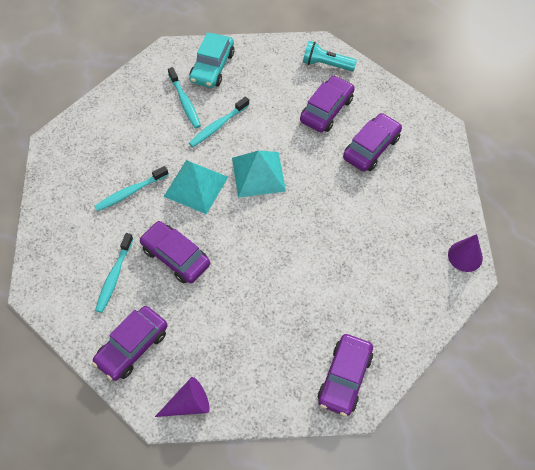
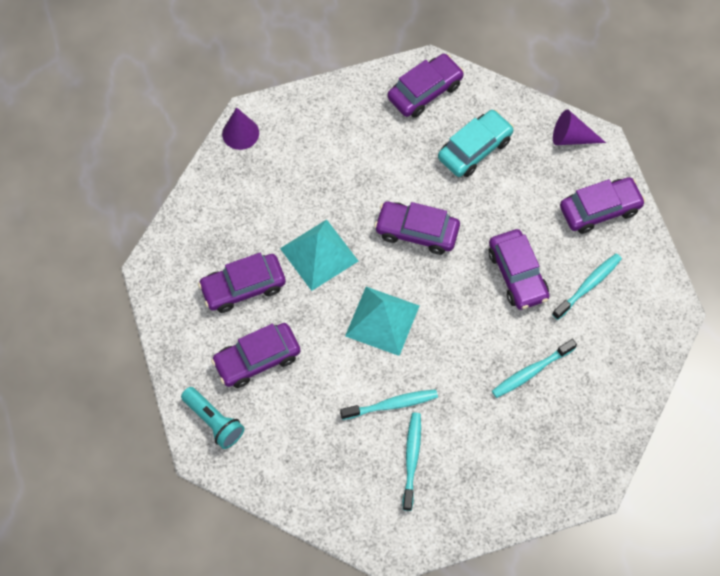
camera: 150 degrees left, 5 degrees up
turquoise toothbrush [94,166,169,212] -> turquoise toothbrush turned 150 degrees clockwise [492,339,577,398]
turquoise pyramid [163,160,228,214] -> turquoise pyramid moved to [280,219,358,291]
turquoise car [189,32,235,88] -> turquoise car moved to [438,110,514,177]
none -> purple car [374,202,460,255]

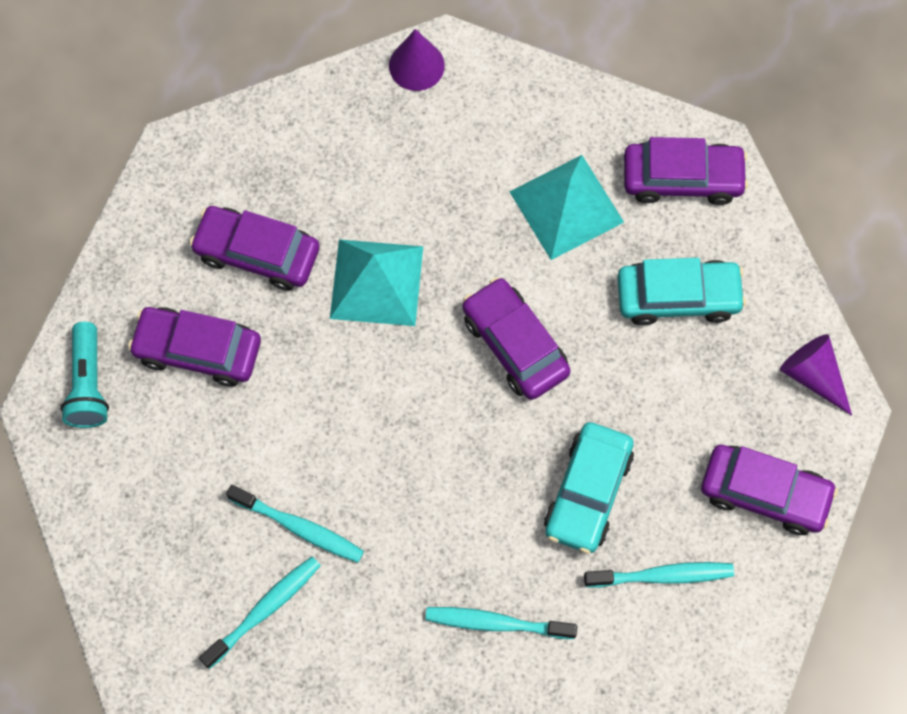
camera: 40 degrees right, 5 degrees up
turquoise pyramid [345,287,419,356] -> turquoise pyramid moved to [510,155,624,260]
purple car [488,229,549,310] -> turquoise car [544,422,634,554]

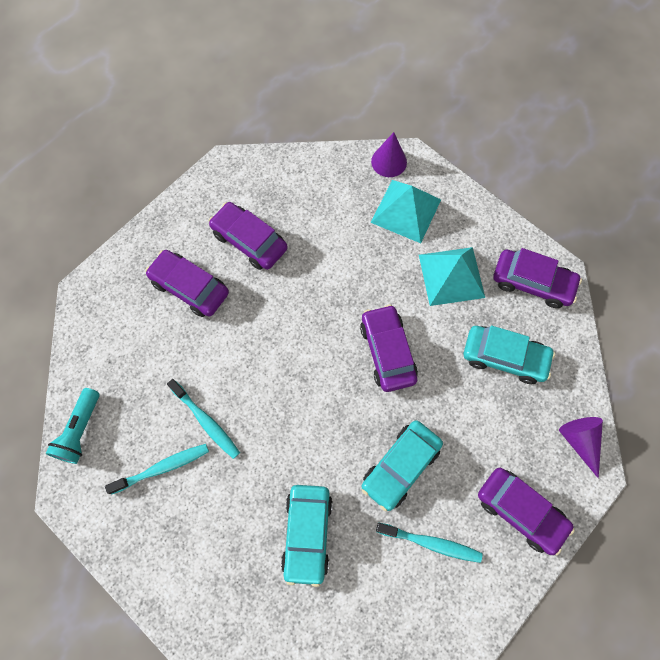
camera: 20 degrees right, 0 degrees up
turquoise flashlight [60,322,109,428] -> turquoise flashlight moved to [46,388,100,464]
turquoise pyramid [330,239,423,326] -> turquoise pyramid moved to [371,180,441,243]
turquoise toothbrush [425,607,577,639] -> turquoise car [281,485,333,587]

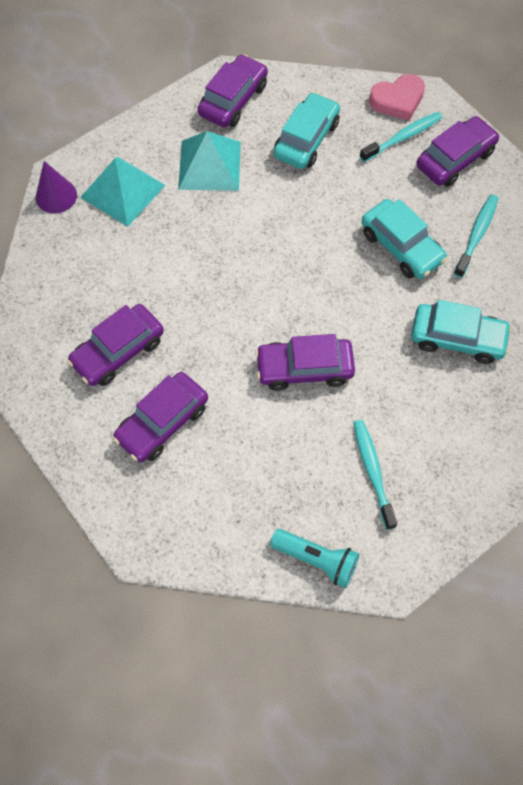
camera: 80 degrees left, 5 degrees down
turquoise toothbrush [167,379,240,459] -> turquoise toothbrush moved to [360,112,443,162]
purple car [360,304,418,392] -> purple car moved to [255,334,355,391]
purple cone [559,417,603,478] -> pink heart [369,74,425,121]

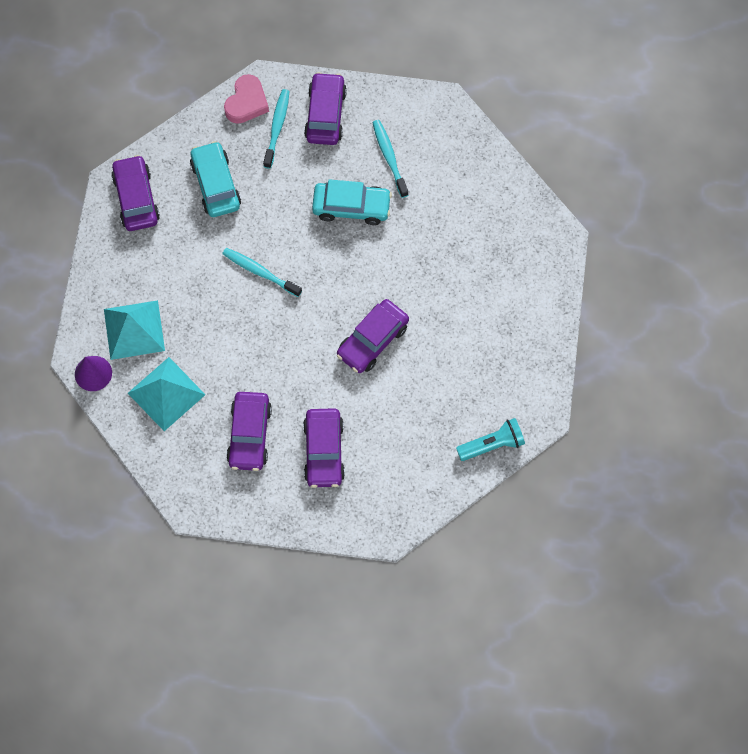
camera: 45 degrees left, 5 degrees up
turquoise pyramid [178,131,241,191] -> turquoise pyramid moved to [128,357,206,431]
turquoise toothbrush [353,420,397,530] -> turquoise toothbrush moved to [222,248,302,297]
turquoise car [411,300,512,364] -> none

